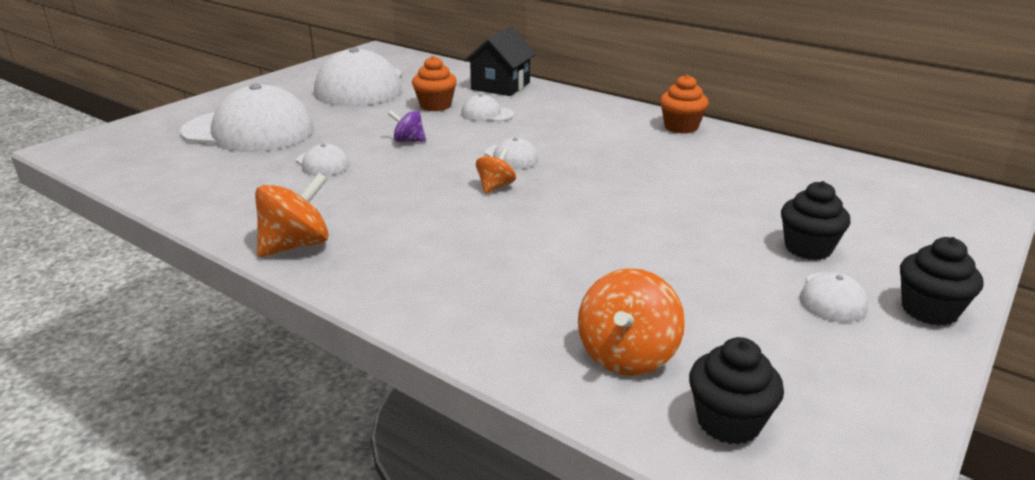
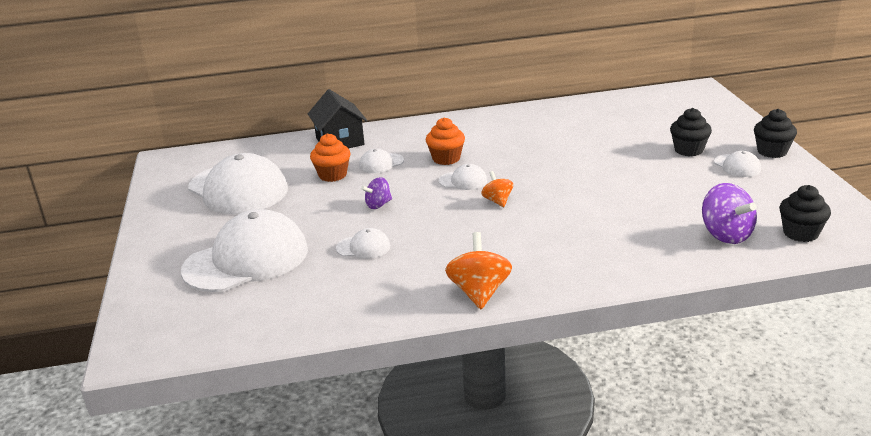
camera: 45 degrees left, 0 degrees up
orange spinning top [578,268,685,376] -> purple spinning top [702,183,757,244]
orange cupcake [660,74,709,134] -> orange cupcake moved to [426,117,465,165]

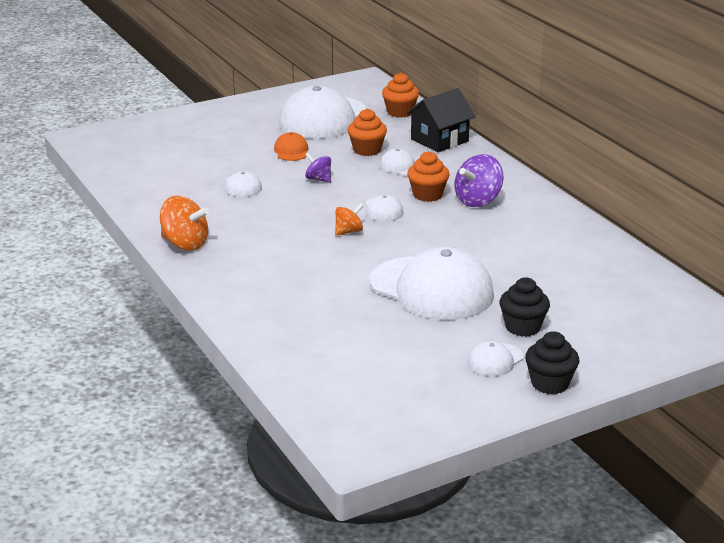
camera: 70 degrees right, 0 degrees up
white cap [181,209,308,292] -> white cap moved to [370,247,494,320]
orange spinning top [445,232,512,309] -> orange spinning top turned 45 degrees clockwise [160,196,209,251]
purple spinning top [702,183,757,244] -> purple spinning top moved to [454,154,503,207]
black cupcake [779,185,831,242] -> none
none -> orange cap [274,132,308,161]
none -> orange cupcake [382,73,419,118]

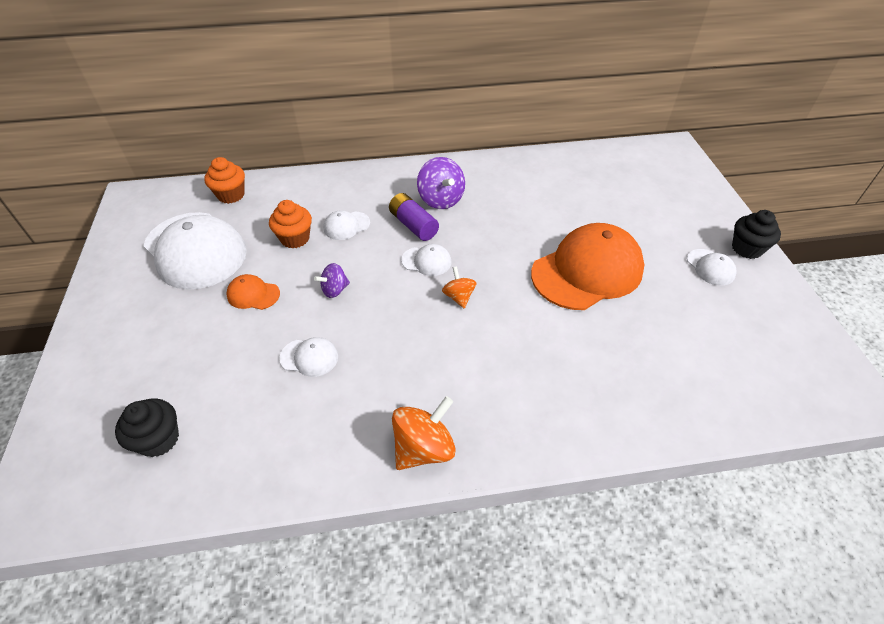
camera: 70 degrees left, 20 degrees up
white cap [370,247,494,320] -> orange cap [531,223,644,310]
black house [406,88,475,152] -> none
orange cupcake [407,151,449,202] -> purple battery [389,193,439,241]
black cupcake [500,277,550,337] -> black cupcake moved to [115,399,179,457]

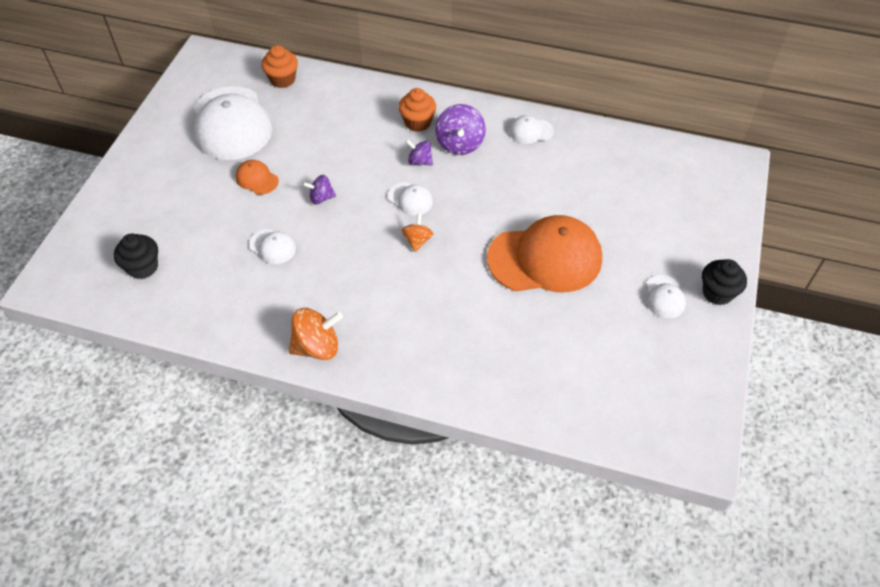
camera: 25 degrees right, 5 degrees up
orange cupcake [269,200,312,249] -> orange cupcake moved to [398,88,436,132]
white cap [324,210,370,240] -> white cap moved to [509,115,554,144]
purple battery [389,193,439,241] -> purple spinning top [406,139,433,166]

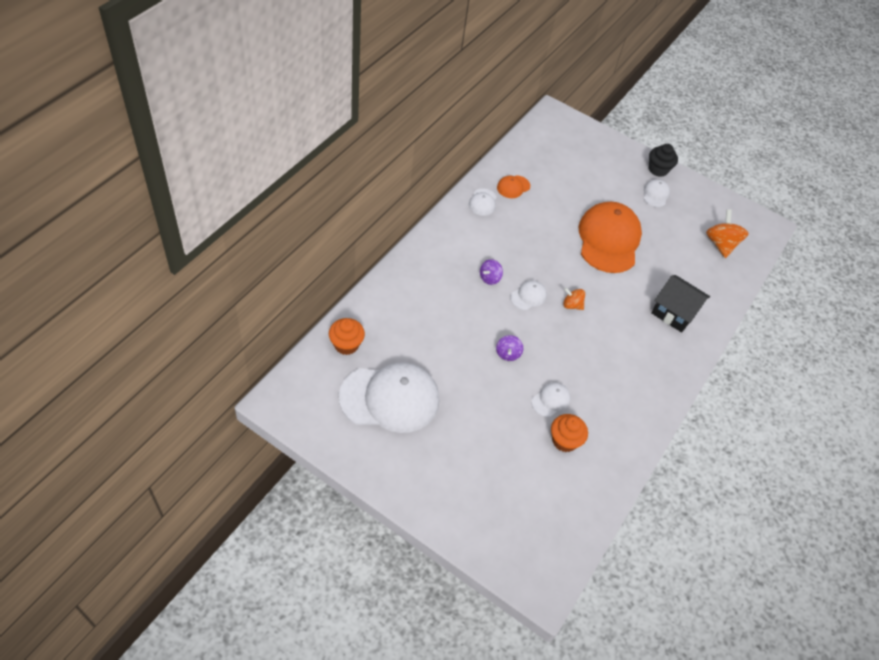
camera: 80 degrees left, 0 degrees up
black cupcake [114,234,158,279] -> none
orange cap [236,160,279,195] -> orange cap moved to [497,175,530,198]
orange spinning top [289,308,343,360] -> orange spinning top moved to [706,209,749,258]
orange cupcake [398,88,436,132] -> orange cupcake moved to [551,414,588,452]
purple spinning top [435,104,486,155] -> none
white cap [647,275,686,318] -> white cap turned 90 degrees counterclockwise [644,179,670,207]
none -> black house [651,275,710,333]

